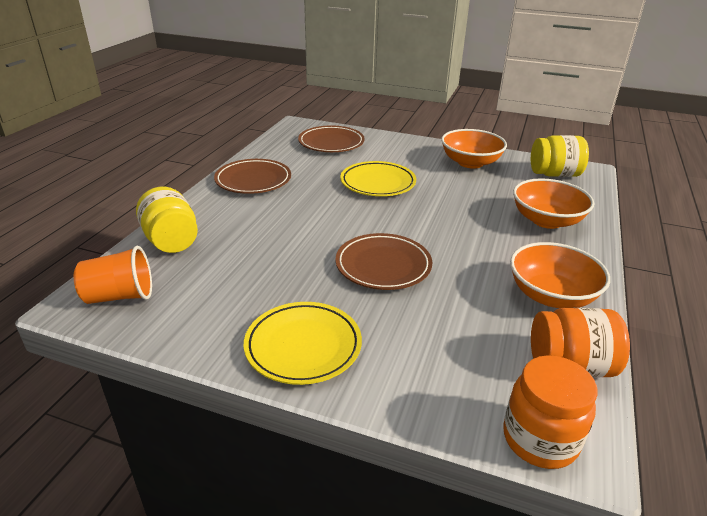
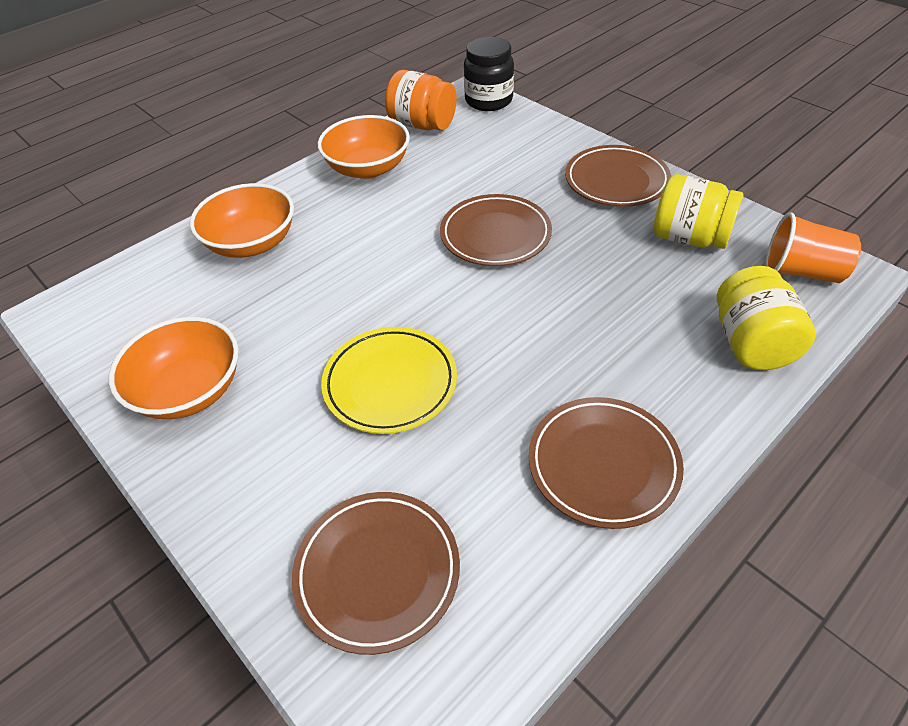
camera: 150 degrees left, 15 degrees up
yellow plate [244,302,362,385] -> brown plate [565,145,671,207]
orange jar [503,355,597,469] -> black jar [464,37,514,111]
yellow jar [531,135,589,177] -> yellow jar moved to [653,174,743,249]

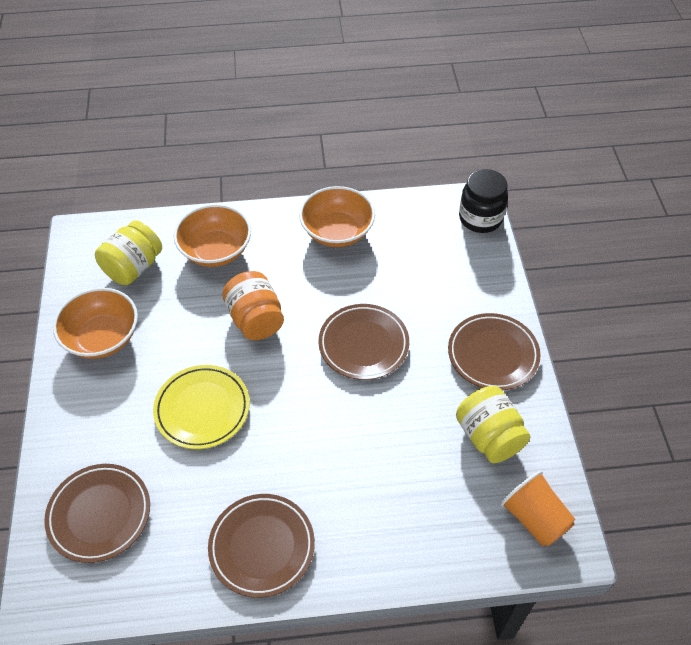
camera: 35 degrees right, 5 degrees up
orange jar [385,70,457,131] -> orange jar moved to [222,271,284,340]
yellow jar [716,266,816,370] -> yellow jar moved to [95,220,162,285]

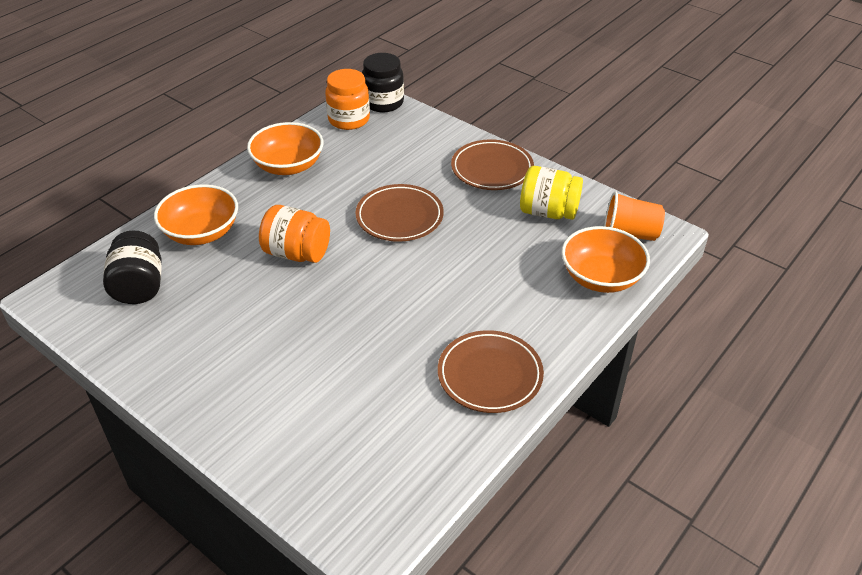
camera: 45 degrees left, 10 degrees down
brown plate [44,464,150,563] -> none
orange bowl [53,288,138,359] -> orange bowl moved to [561,226,650,293]
yellow jar [95,220,162,285] -> black jar [103,230,162,304]
yellow plate [153,365,250,449] -> none
none -> orange jar [325,69,370,130]

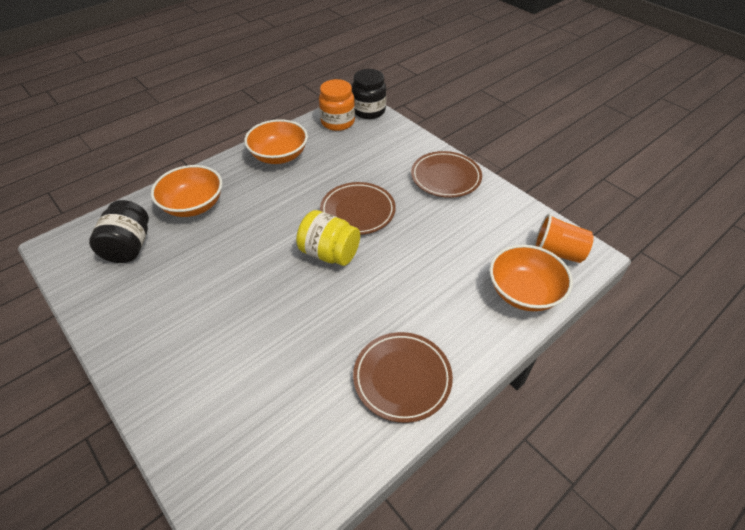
camera: 10 degrees right, 5 degrees up
orange jar [259,205,330,263] -> none
yellow jar [520,166,583,220] -> yellow jar moved to [296,210,360,266]

